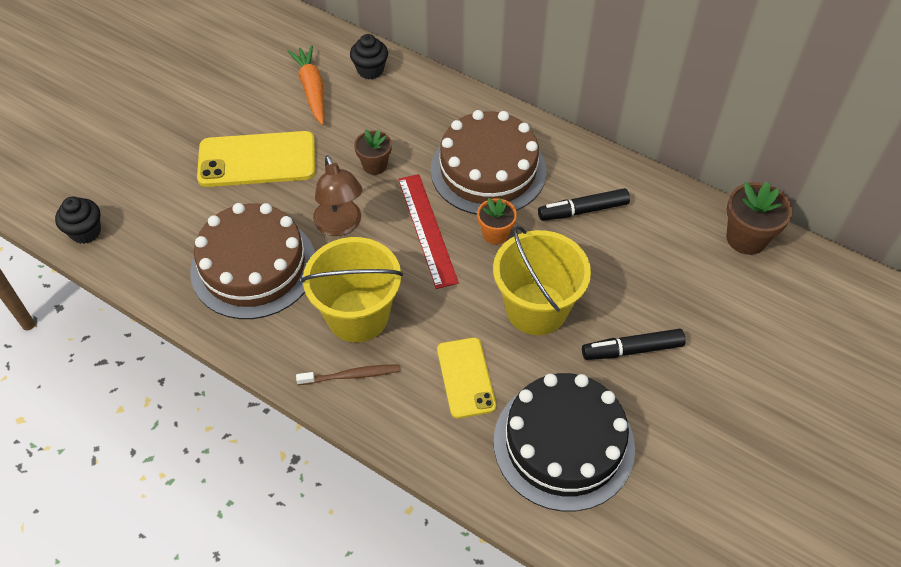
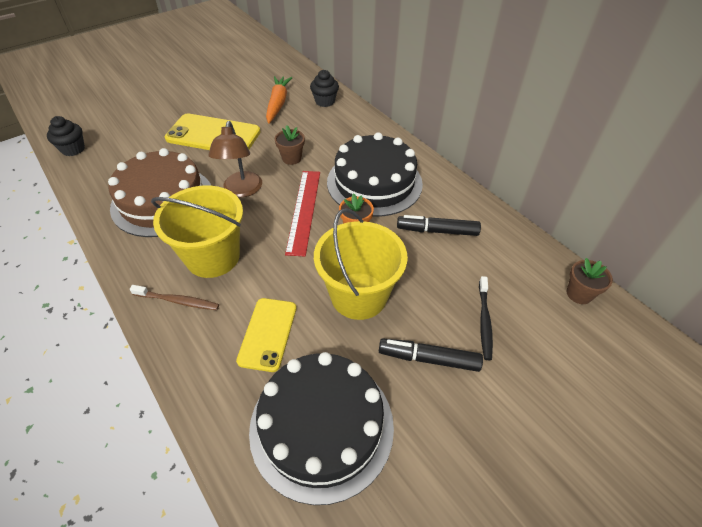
camera: 20 degrees right, 5 degrees down
brown cake [431,110,546,215] -> black cake [327,132,423,217]
brown flower pot [726,182,793,255] -> brown flower pot [567,258,613,304], size x0.64
none -> black toothbrush [479,276,493,360]

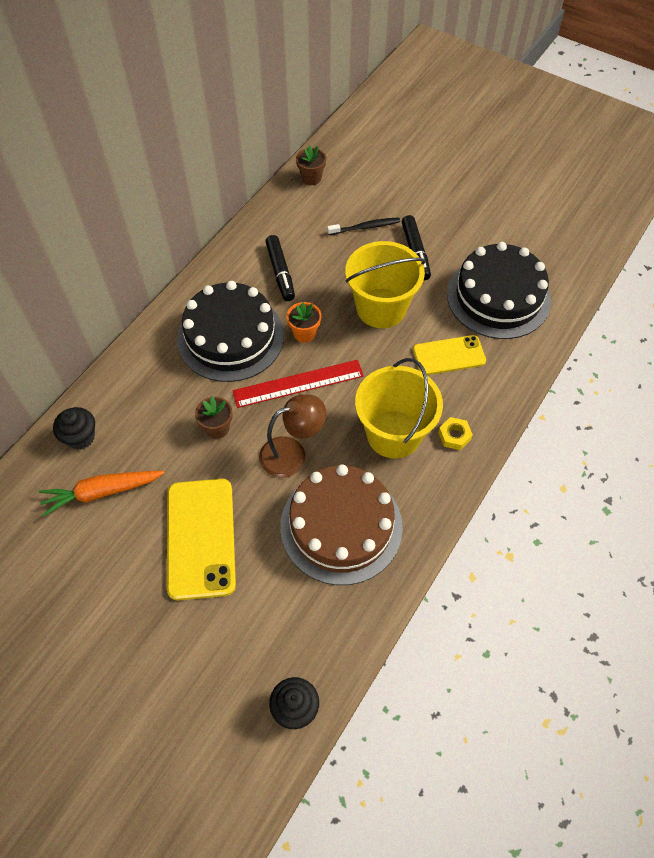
camera: 110 degrees left, 10 degrees up
brown toothbrush [130,285,219,310] -> yellow nut [438,417,473,450]

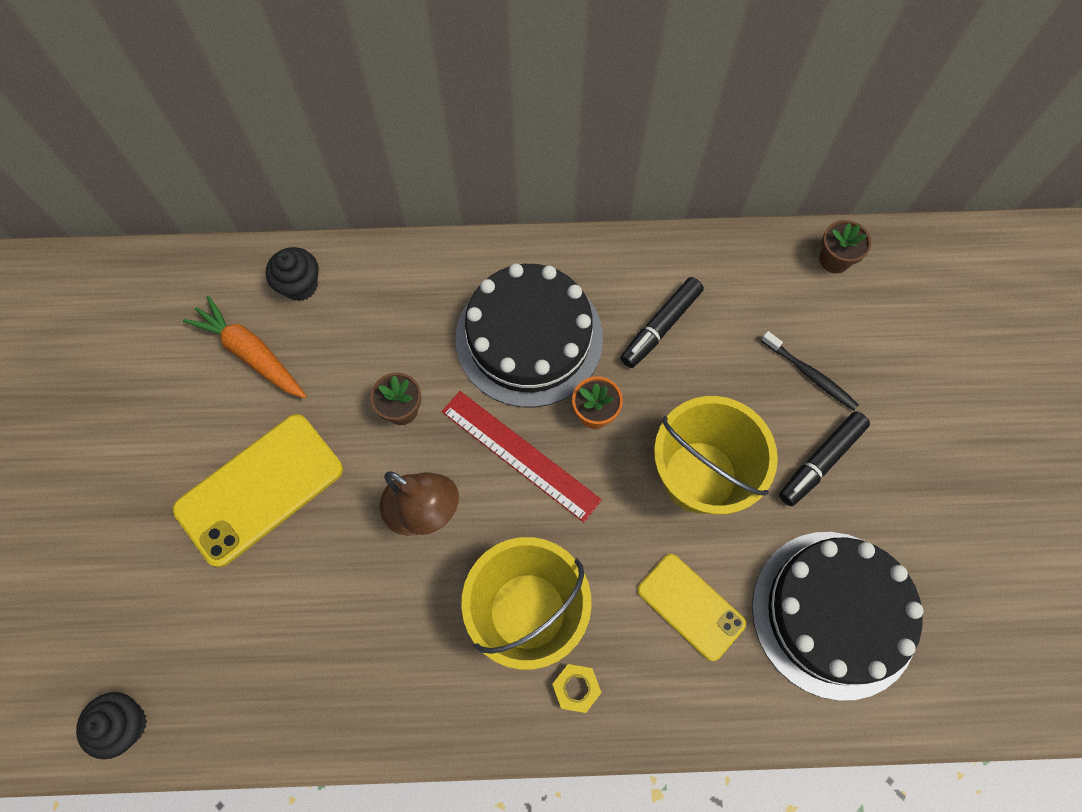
camera: 55 degrees right, 10 degrees up
brown cake [280,464,403,585] -> none

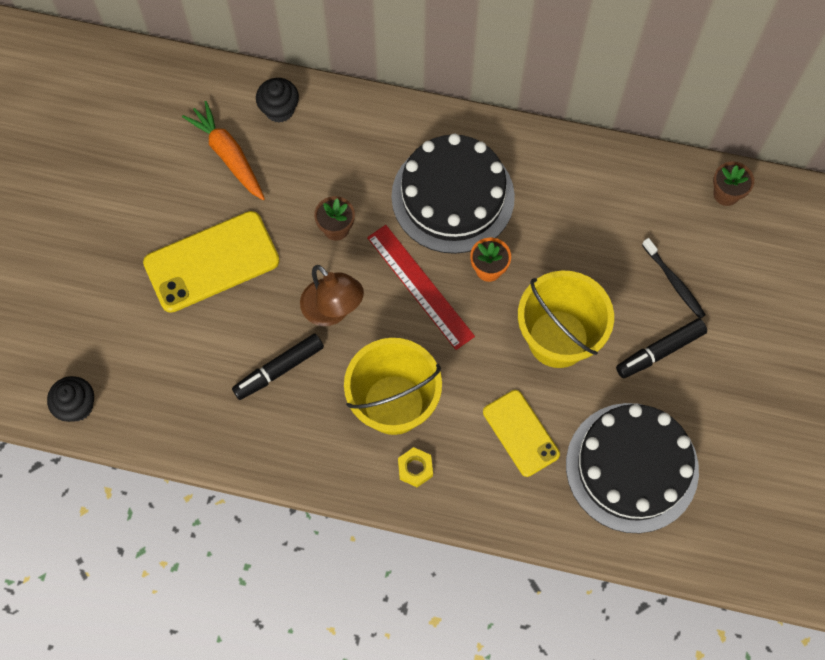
camera: 15 degrees right, 0 degrees up
black marker [620,277,704,368] -> black marker moved to [232,333,324,400]

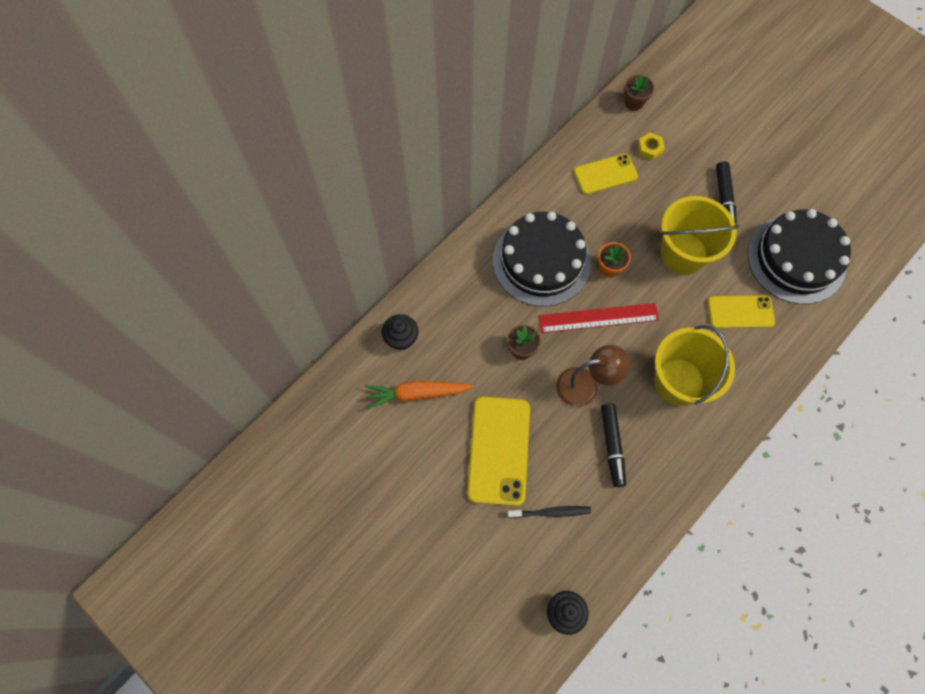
camera: 60 degrees left, 0 degrees up
yellow nut [398,447,433,487] -> yellow nut moved to [638,133,665,160]
black toothbrush [642,238,706,319] -> black toothbrush moved to [507,506,591,518]
none -> yellow phone [574,154,638,194]

